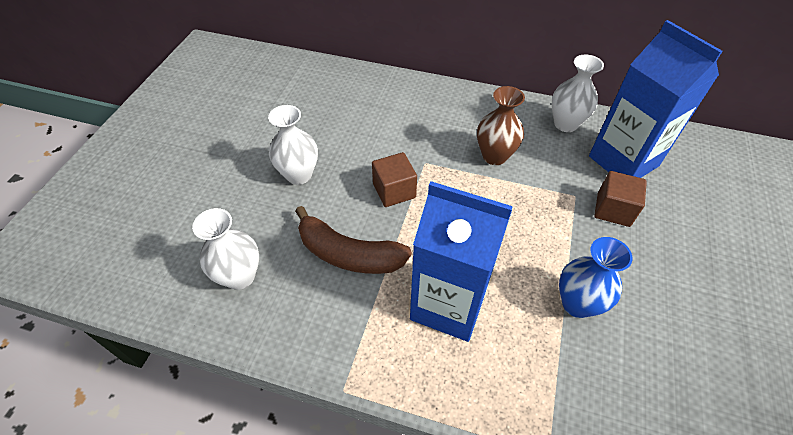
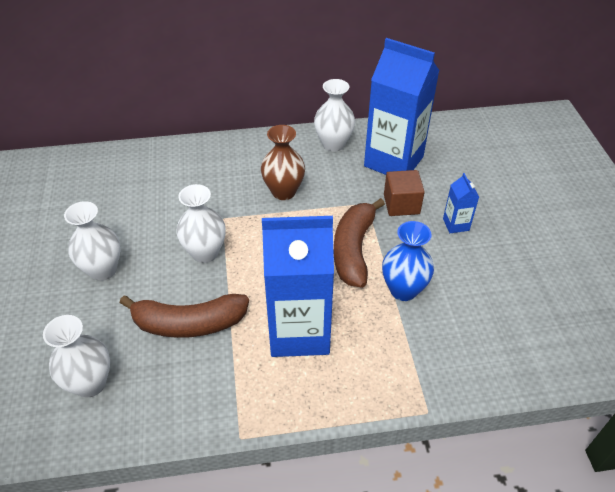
camera: 25 degrees left, 5 degrees down
brown cube [372,152,417,207] -> white vase [176,184,226,263]
none -> brown banana [333,198,385,288]
none -> blue carton [443,173,479,233]

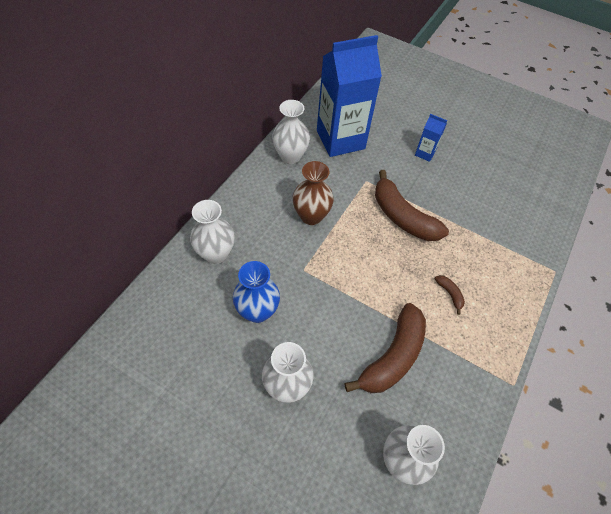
camera: 55 degrees left, 10 degrees up
white vase [176,184,226,263] -> white vase moved to [190,200,235,264]
blue carton [262,216,334,357] -> brown banana [435,275,465,315]
blue vase [382,221,434,301] -> blue vase moved to [233,261,280,323]
brown cube [384,170,425,216] -> none

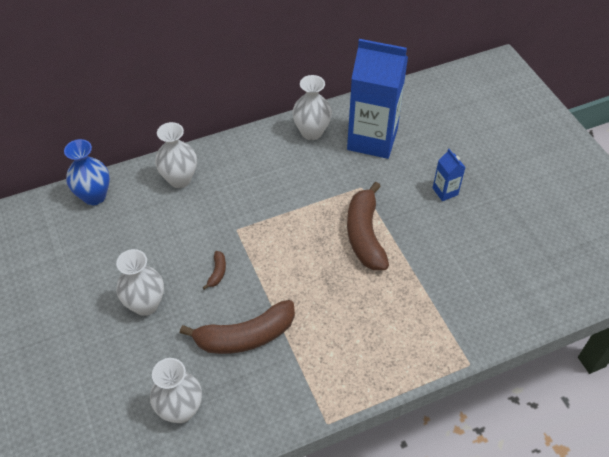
camera: 40 degrees right, 5 degrees down
blue vase [233,261,280,323] -> blue vase moved to [64,139,110,205]
brown vase [293,161,334,225] -> none
brown banana [435,275,465,315] -> brown banana moved to [203,251,226,290]

